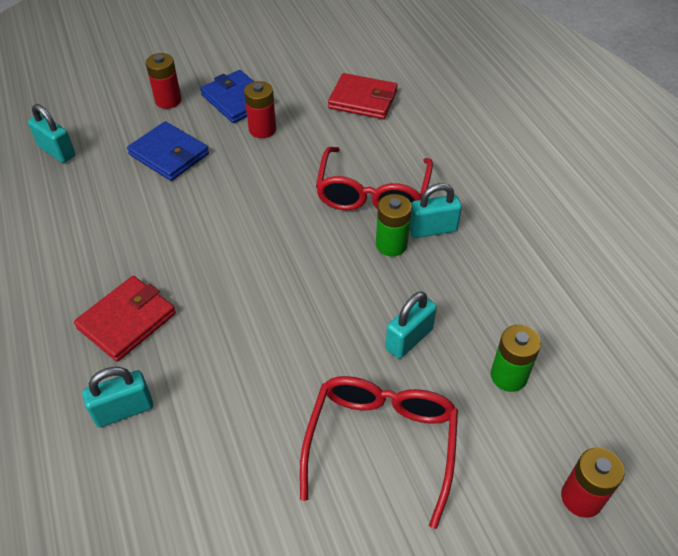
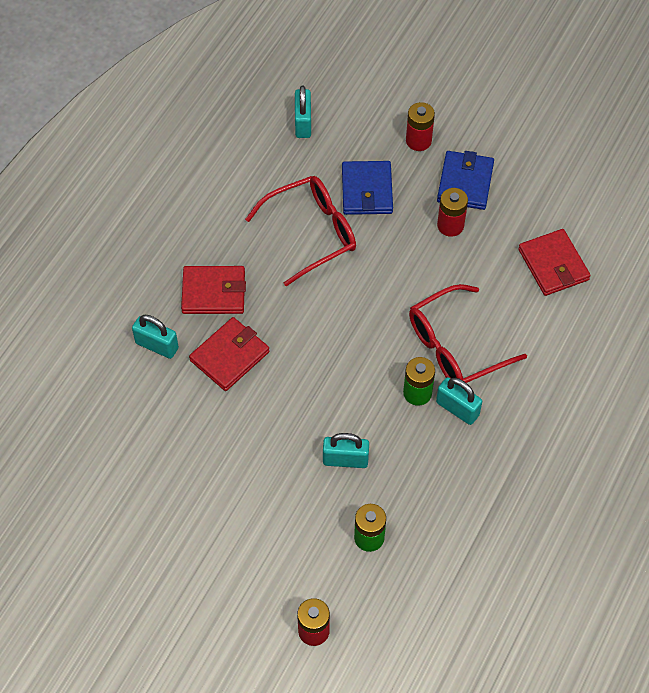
camera: 50 degrees right, 10 degrees up
red glasses [300,376,458,529] -> red glasses moved to [245,176,356,286]
none -> red wallet [189,317,269,391]

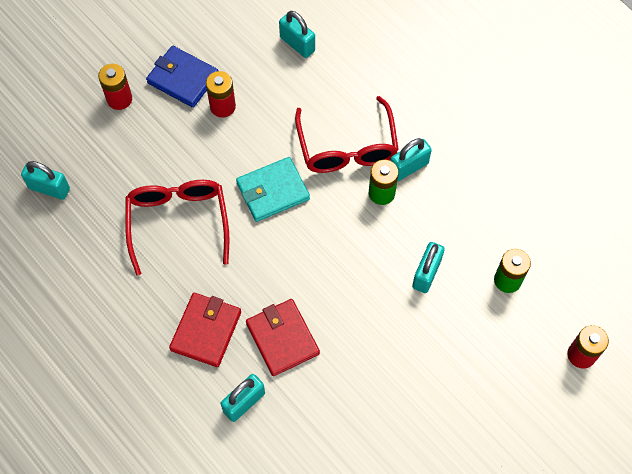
camera: 70 degrees left, 5 degrees up
blue wallet [342,161,393,215] -> none
red wallet [518,229,591,296] -> turquoise padlock [279,11,315,58]
none -> turquoise wallet [236,157,310,222]

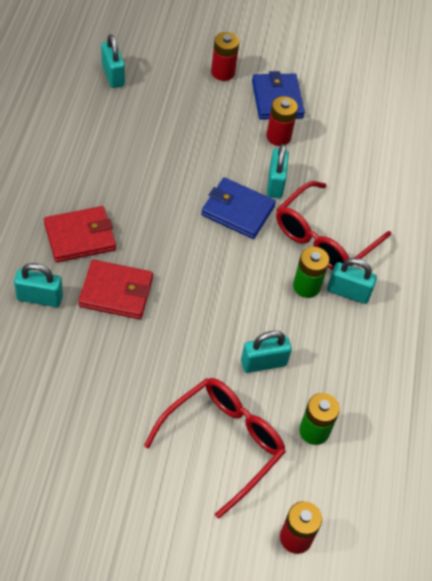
camera: 45 degrees right, 10 degrees down
red glasses [125,180,229,276] -> red glasses moved to [144,378,286,519]
turquoise wallet [236,157,310,222] -> blue wallet [201,177,276,239]
red wallet [246,299,320,376] -> red wallet turned 75 degrees clockwise [78,260,153,319]
turquoise padlock [279,11,315,58] -> turquoise padlock moved to [267,144,289,198]

